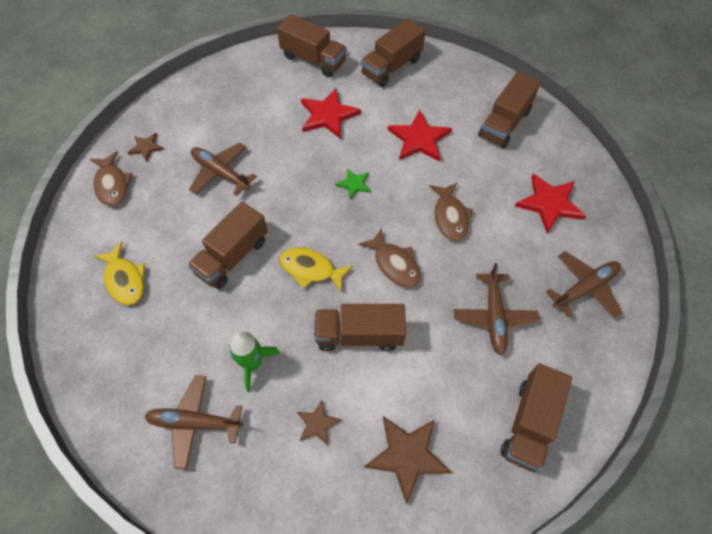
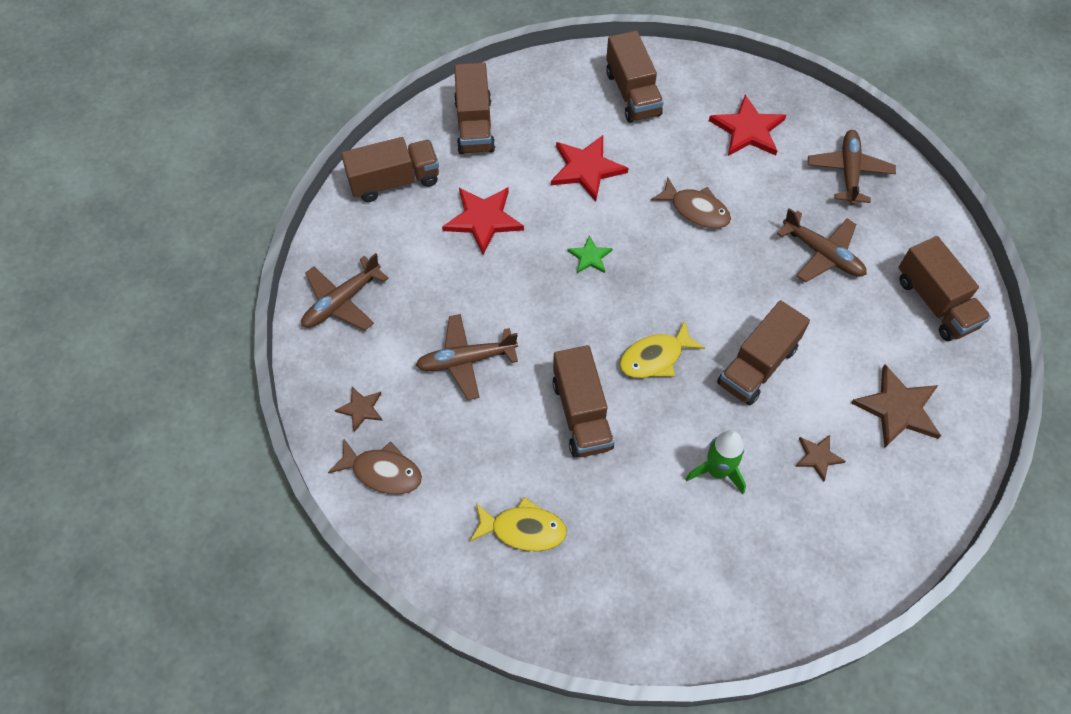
camera: 50 degrees left, 0 degrees up
brown plane [145,375,243,469] -> brown plane moved to [301,253,389,330]
brown fish [358,228,421,288] -> none

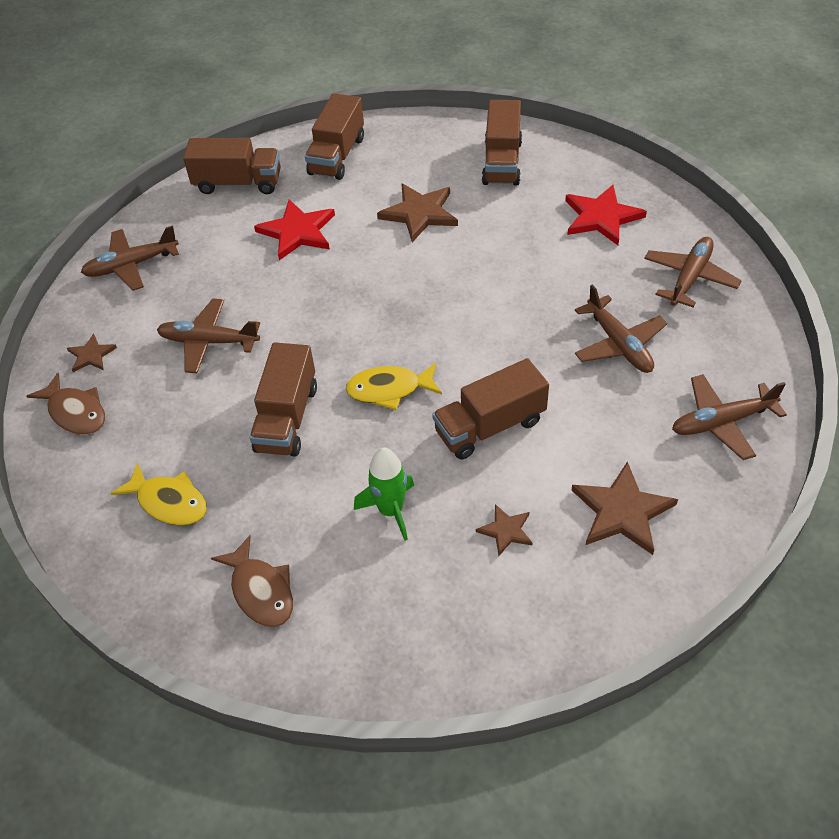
camera: 25 degrees right, 10 degrees down
red star [551,135,629,202] -> brown star [377,183,458,242]
green star [568,235,613,273] -> none
brown fish [651,177,731,229] -> brown fish moved to [211,535,293,627]
brown truck [899,236,991,341] -> brown plane [672,374,787,460]

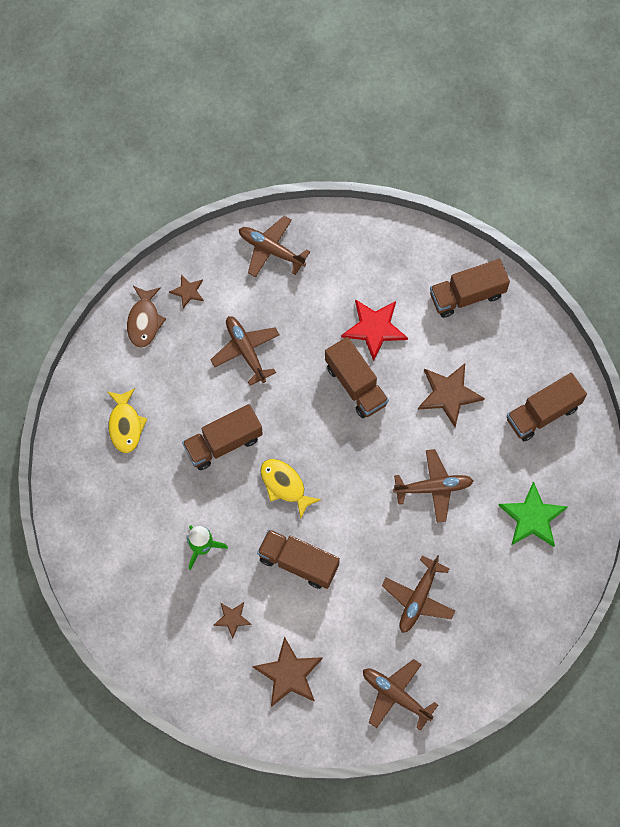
camera: 50 degrees right, 20 degrees up
brown truck [183,138,281,194] -> brown truck moved to [325,337,389,418]
brown fish [211,535,293,627] -> none
red star [565,185,647,245] -> green star [498,481,568,547]
brown plane [644,237,742,308] -> brown plane moved to [393,449,474,523]

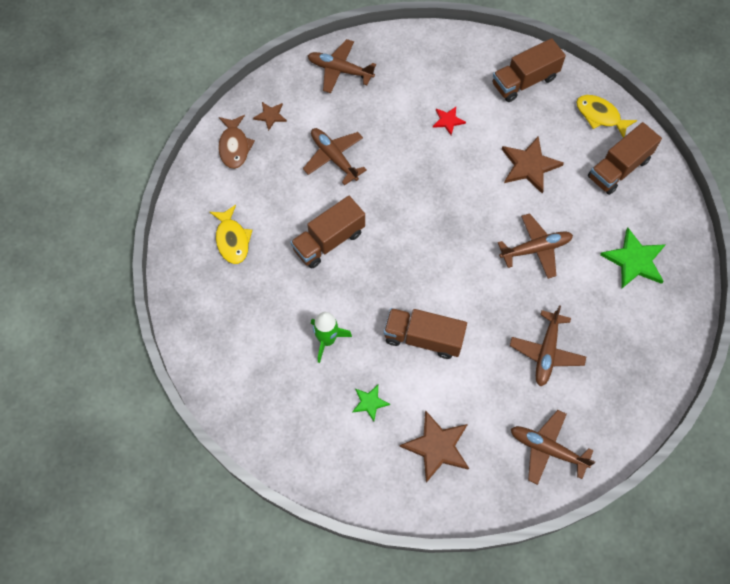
camera: 10 degrees left, 5 degrees down
brown star [213,602,252,638] -> green star [352,385,390,421]
yellow fish [260,459,322,519] -> yellow fish moved to [576,95,637,138]
brown truck [325,337,389,418] -> none
red star [341,299,408,361] -> red star [433,107,466,135], size x0.55

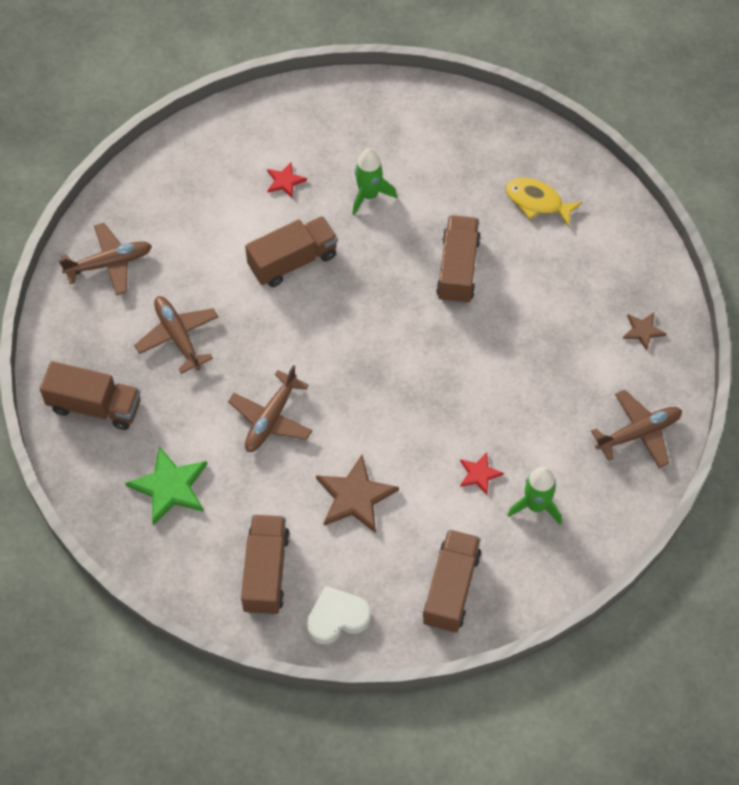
camera: 135 degrees right, 5 degrees down
brown fish [218,115,255,169] -> none
brown plane [303,128,367,185] -> none
green star [352,385,390,421] -> red star [267,162,307,198]
brown star [399,410,469,483] -> none
yellow fish [576,95,637,138] -> white heart [307,586,371,645]
none -> brown truck [40,361,141,430]
none -> green rocket [508,467,562,524]

